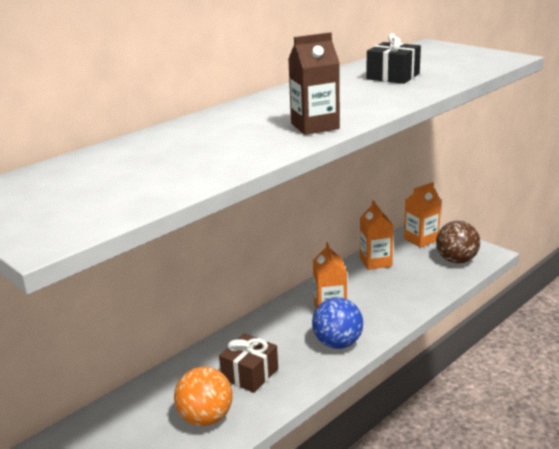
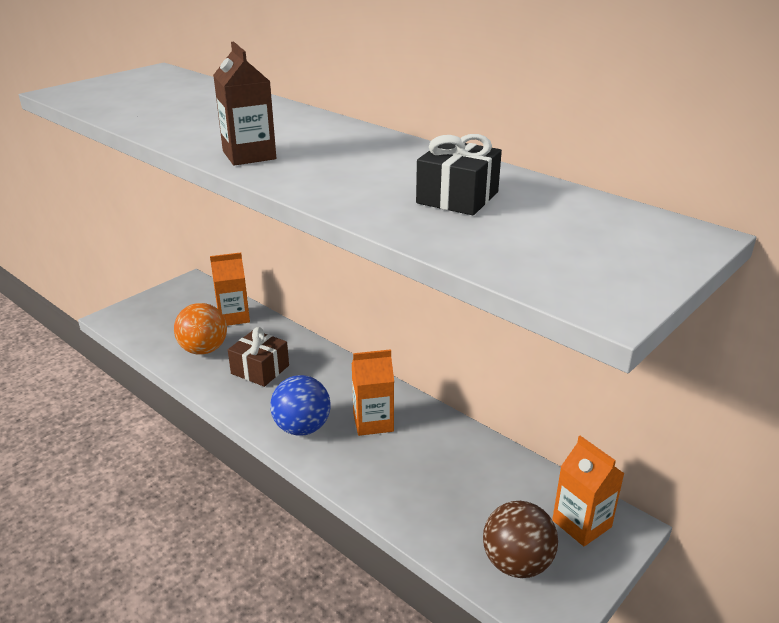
camera: 85 degrees right, 5 degrees up
orange carton [360,200,394,270] -> orange carton moved to [210,252,250,326]

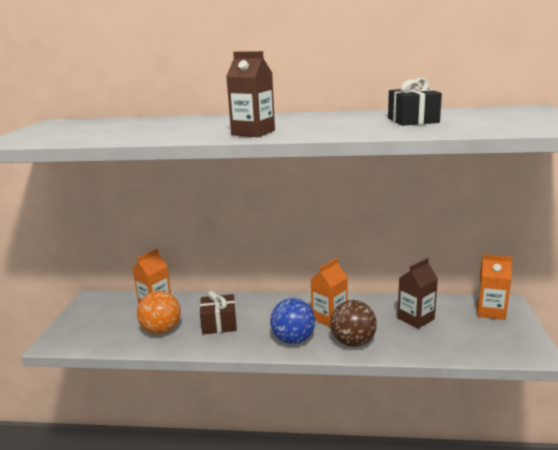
camera: 35 degrees left, 10 degrees down
brown ball [483,501,558,578] -> brown ball moved to [330,300,377,347]
none -> brown carton [397,258,438,329]

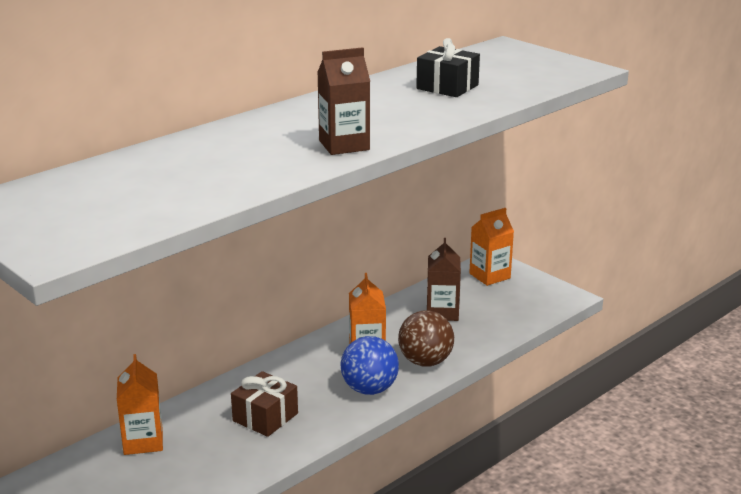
camera: 50 degrees left, 5 degrees up
orange ball [137,291,181,334] -> none

